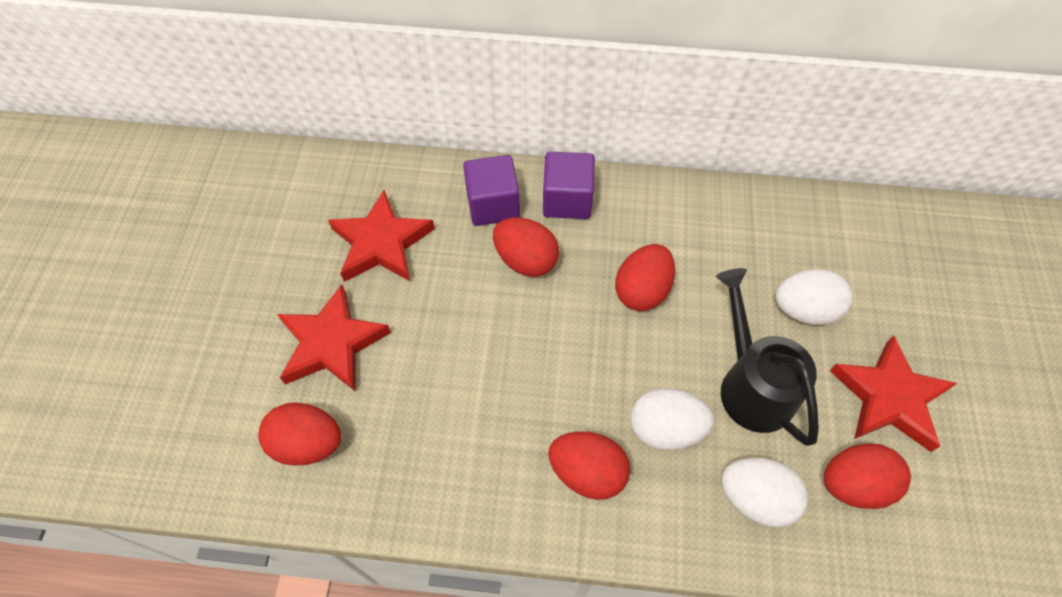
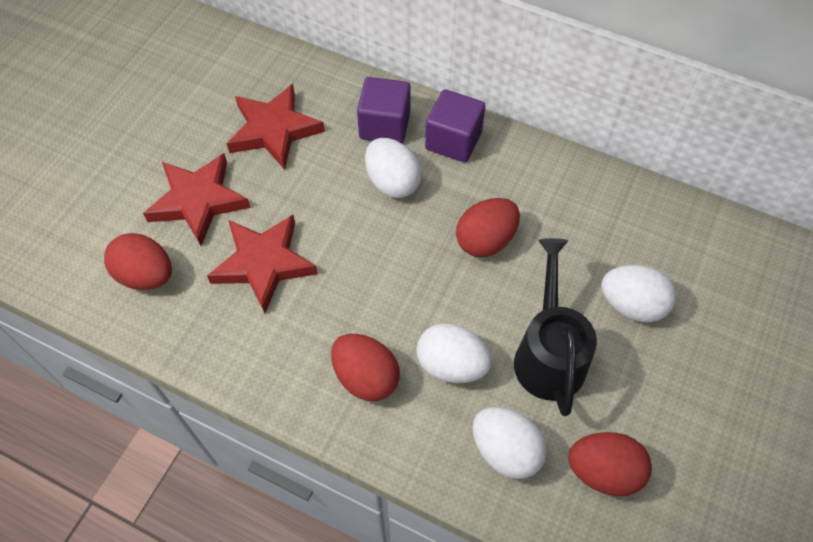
camera: 20 degrees right, 0 degrees up
red egg [493,217,559,277] -> white egg [365,138,422,198]
red star [830,336,957,452] -> red star moved to [207,215,318,313]

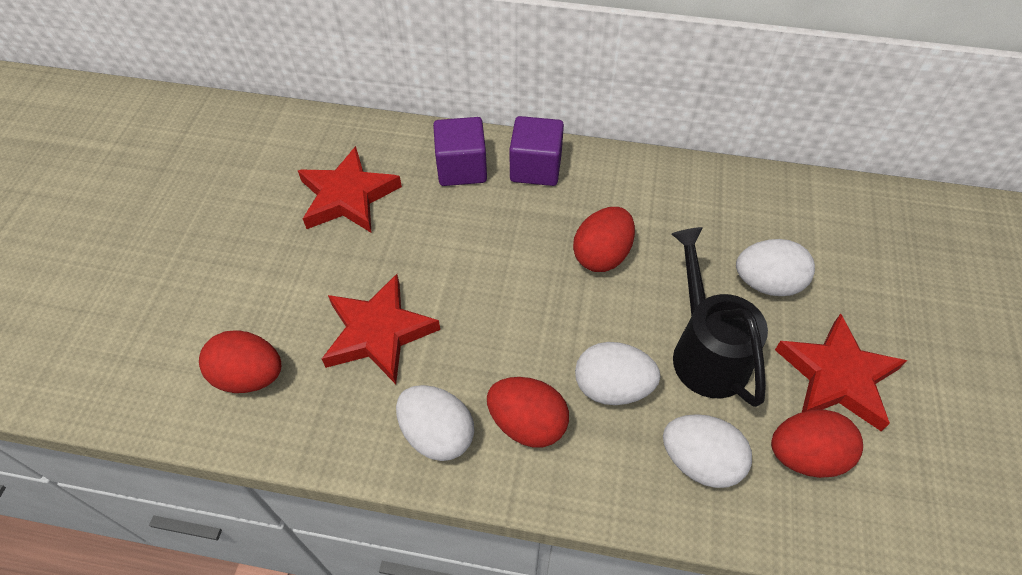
camera: 15 degrees left, 5 degrees down
red star [143,153,251,246] -> red star moved to [775,313,907,431]
white egg [365,138,422,198] -> white egg moved to [396,385,474,461]

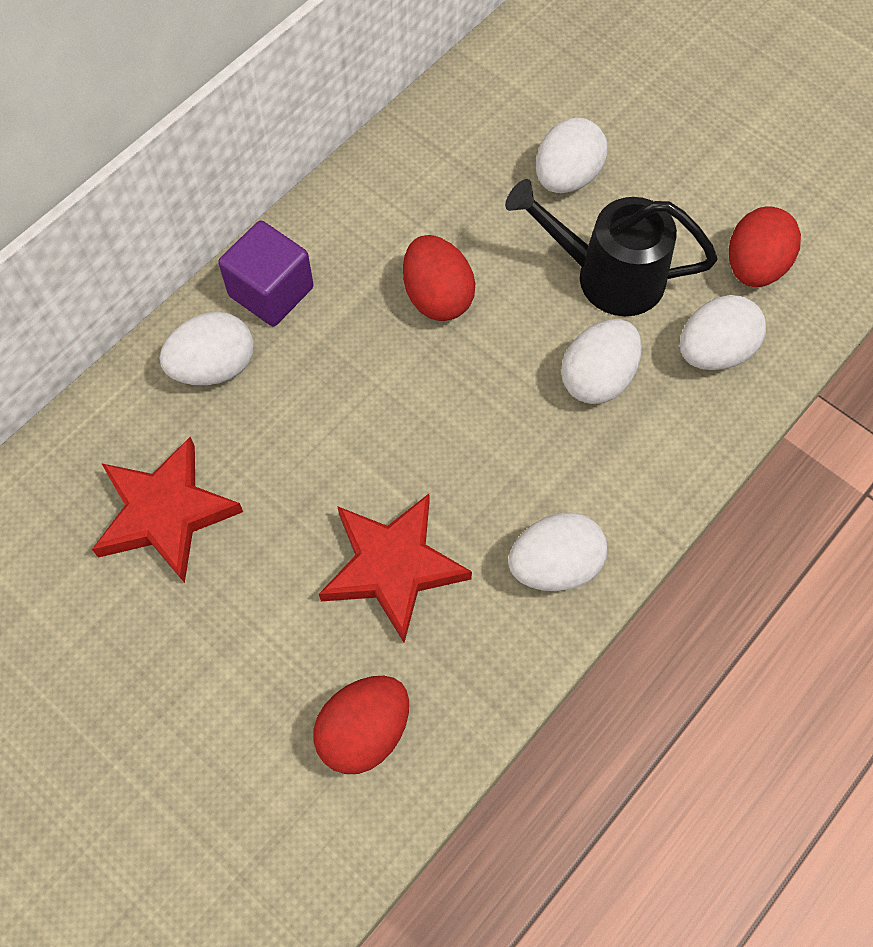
camera: 60 degrees left, 10 degrees up
purple cube [433,117,487,186] -> white egg [160,312,254,385]
red egg [487,377,569,448] -> none
red star [775,313,907,431] -> none

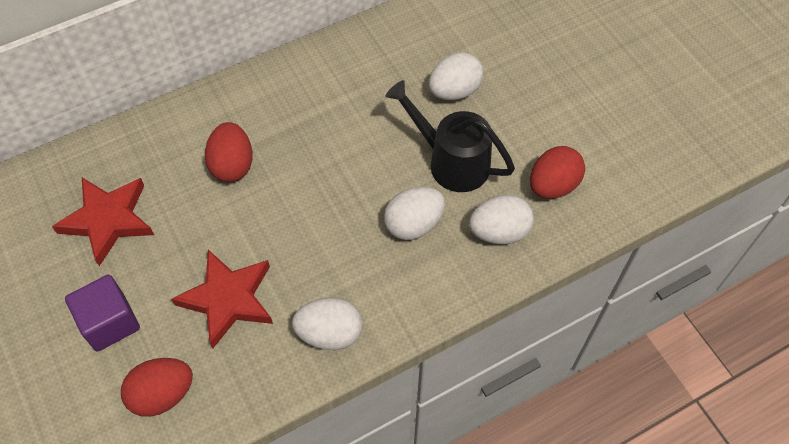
camera: 20 degrees right, 5 degrees down
white egg [160,312,254,385] -> none
purple cube [218,220,314,326] -> purple cube moved to [65,275,140,351]
red egg [403,235,475,321] -> red egg moved to [205,122,253,182]

